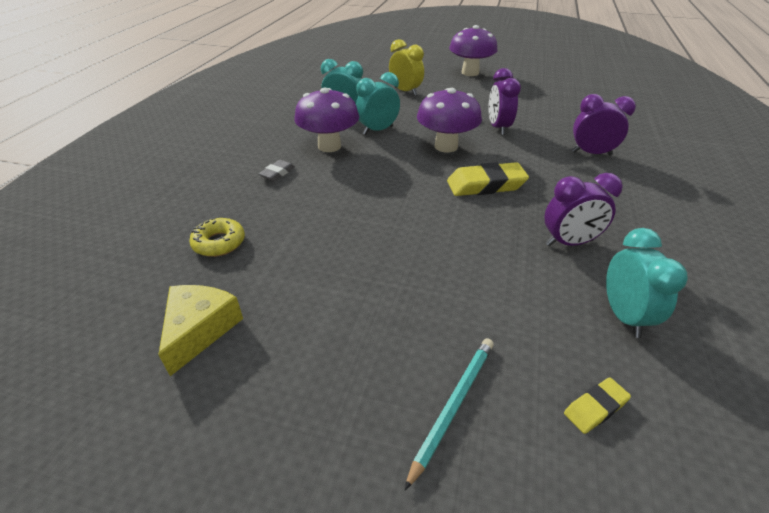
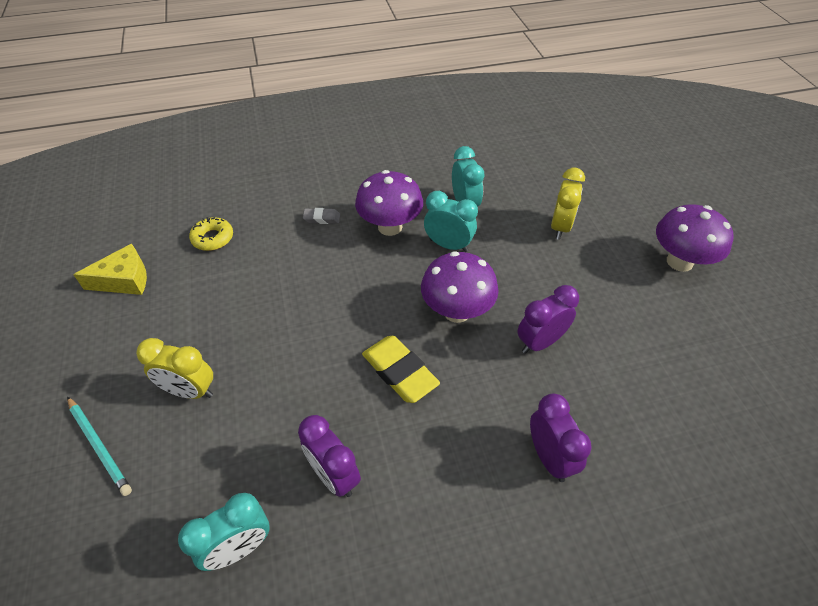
camera: 60 degrees right, 10 degrees up
turquoise pencil [404,338,494,491] -> turquoise pencil turned 45 degrees clockwise [67,397,132,496]
yellow eraser [564,377,631,434] -> none
none -> yellow clock [136,338,213,399]

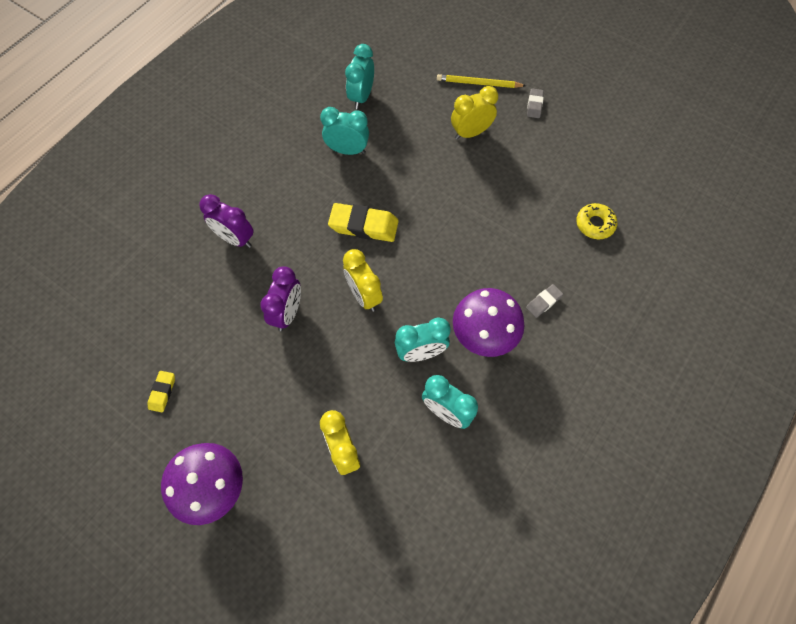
camera: 140 degrees right, 15 degrees up
turquoise pencil [67,397,132,496] -> yellow pencil [437,74,526,88]
yellow cheese [73,244,147,295] -> none
purple clock [298,415,361,497] -> turquoise clock [320,107,369,155]
purple mushroom [421,251,499,323] -> yellow clock [343,249,383,312]
none -> yellow eraser [147,371,175,412]
none -> grey eraser [527,88,544,118]

